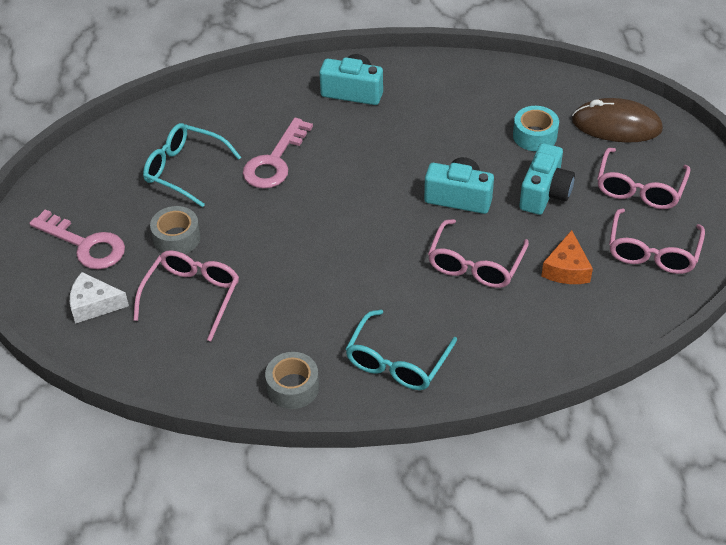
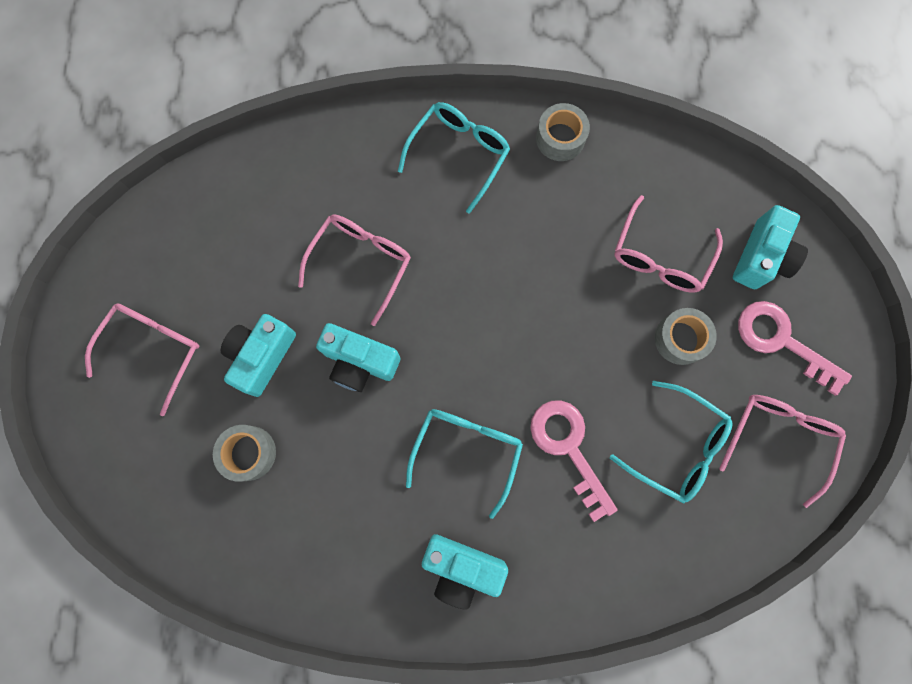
camera: 175 degrees left, 30 degrees up
white cheese [70,272,129,324] -> turquoise camera [733,205,808,289]
pink key [243,118,313,189] -> pink key turned 60 degrees counterclockwise [530,400,618,522]
turquoise tape [513,106,559,151] -> grey tape [213,425,276,482]
orange cheese [541,230,593,284] -> none
brown mouse [572,98,663,142] -> none
pink glasses [609,208,705,274] -> pink glasses moved to [719,395,846,508]
none -> turquoise glasses [406,409,523,519]

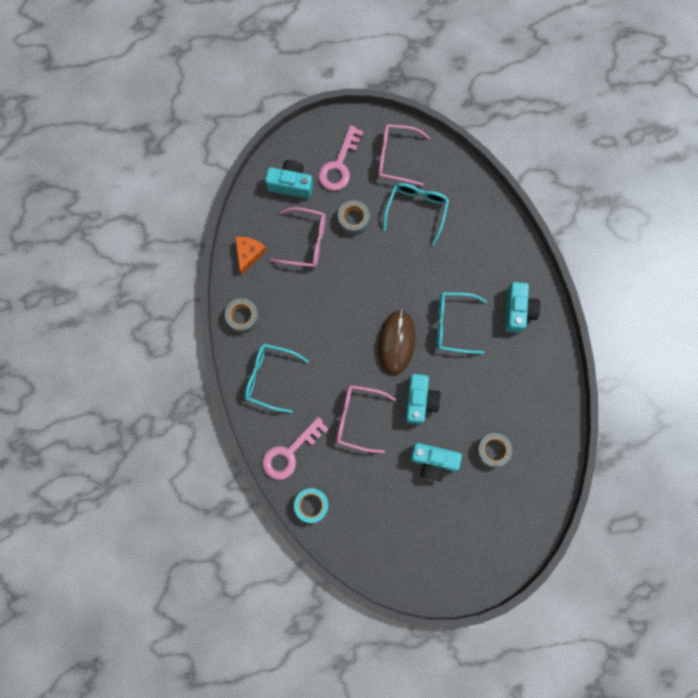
camera: 105 degrees left, 0 degrees up
pink glasses [85,303,199,416] -> none
pink key [530,400,618,522] -> pink key moved to [262,417,328,480]
none -> orange cheese [235,237,267,275]
none -> turquoise tape [294,488,329,523]
none -> brown mouse [378,310,415,375]

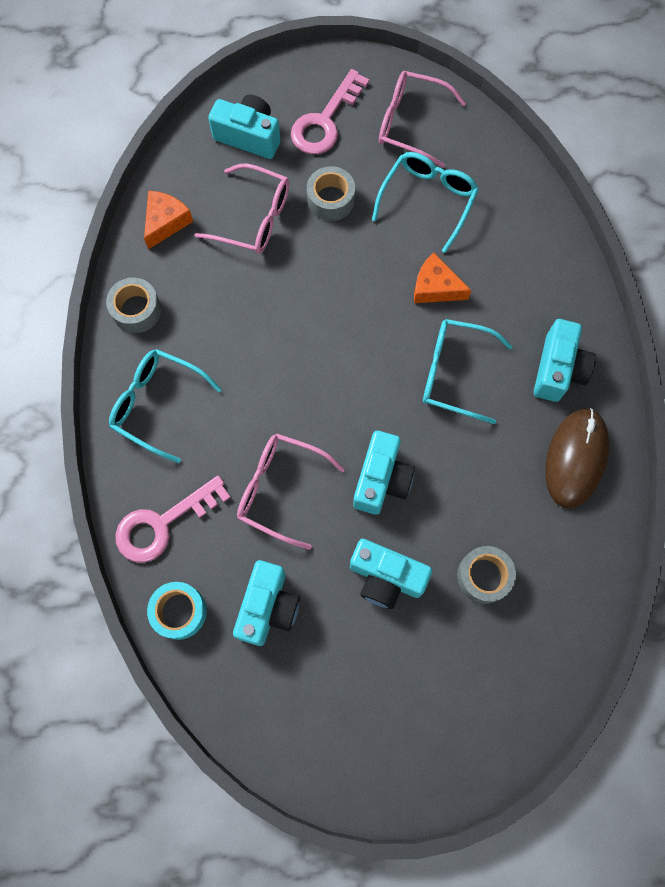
camera: 10 degrees right, 5 degrees down
brown mouse [378,310,415,375] -> brown mouse moved to [545,408,609,508]
none -> turquoise camera [233,560,300,646]
none -> orange cheese [414,252,472,303]

